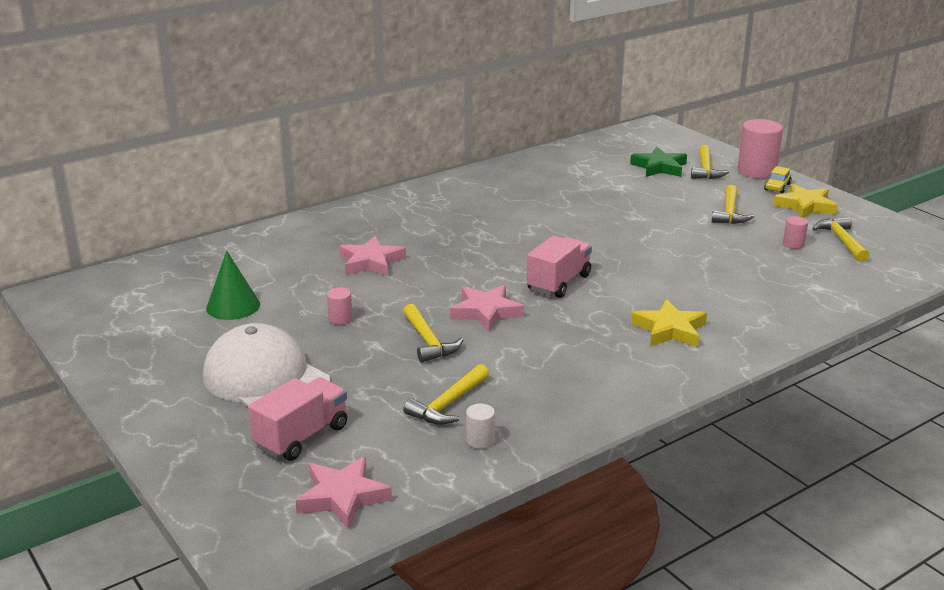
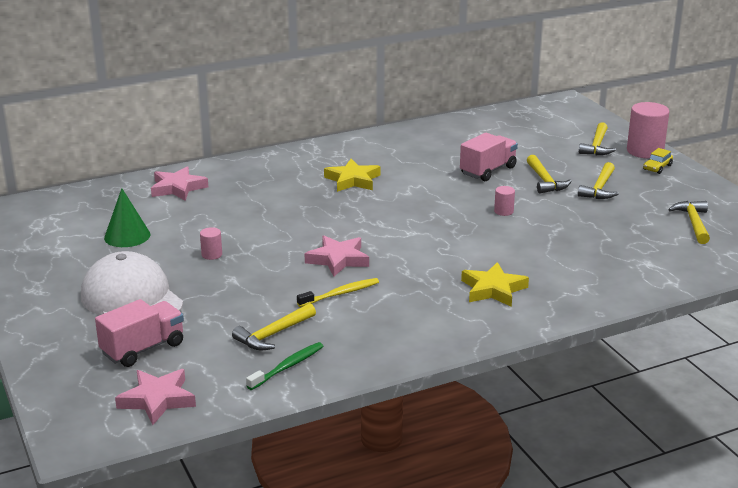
camera: 10 degrees right, 0 degrees up
pink star [339,236,406,276] -> pink star moved to [151,166,208,201]
yellow hammer [403,304,463,363] -> yellow hammer moved to [527,155,572,193]
white cylinder [466,404,495,449] -> green toothbrush [246,342,323,390]
pink truck [527,236,592,298] -> pink truck moved to [460,133,518,181]
green star [630,147,687,177] -> none
yellow star [773,184,838,218] -> yellow star moved to [324,159,380,192]
pink cylinder [783,216,808,249] -> pink cylinder moved to [494,186,515,216]
none -> yellow toothbrush [297,278,379,307]

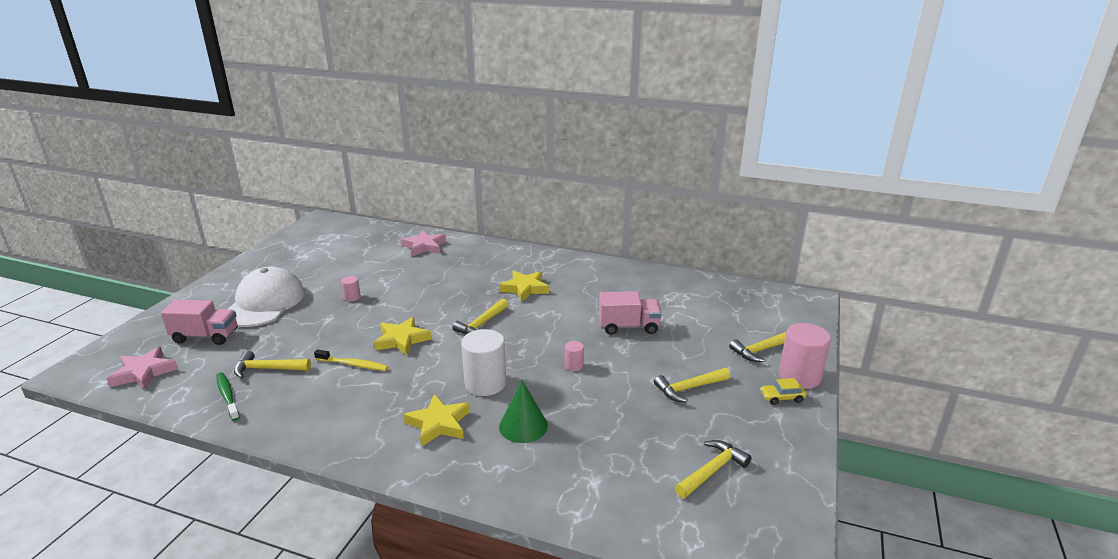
camera: 45 degrees right, 0 degrees up
green cone [104,188,151,247] -> green cone moved to [499,381,548,443]
green toothbrush [246,342,323,390] -> green toothbrush turned 120 degrees counterclockwise [216,372,240,421]
pink star [305,235,369,276] -> yellow star [374,317,432,355]
yellow hammer [527,155,572,193] -> yellow hammer moved to [453,299,508,334]
none -> white cylinder [461,329,506,396]

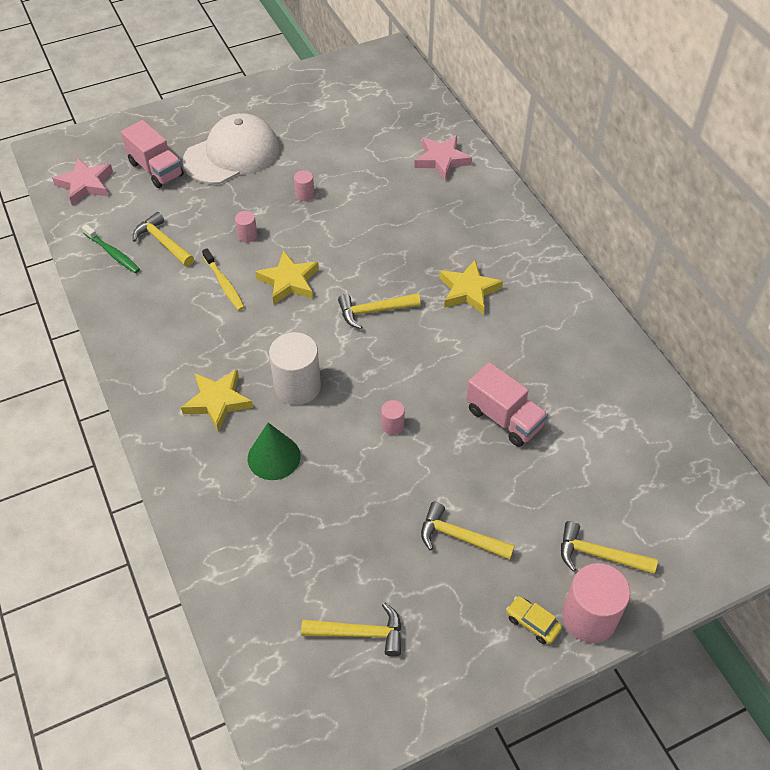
camera: 45 degrees right, 25 degrees up
green toothbrush [216,372,240,421] -> green toothbrush turned 120 degrees clockwise [82,224,140,273]
none -> pink cylinder [235,211,258,242]

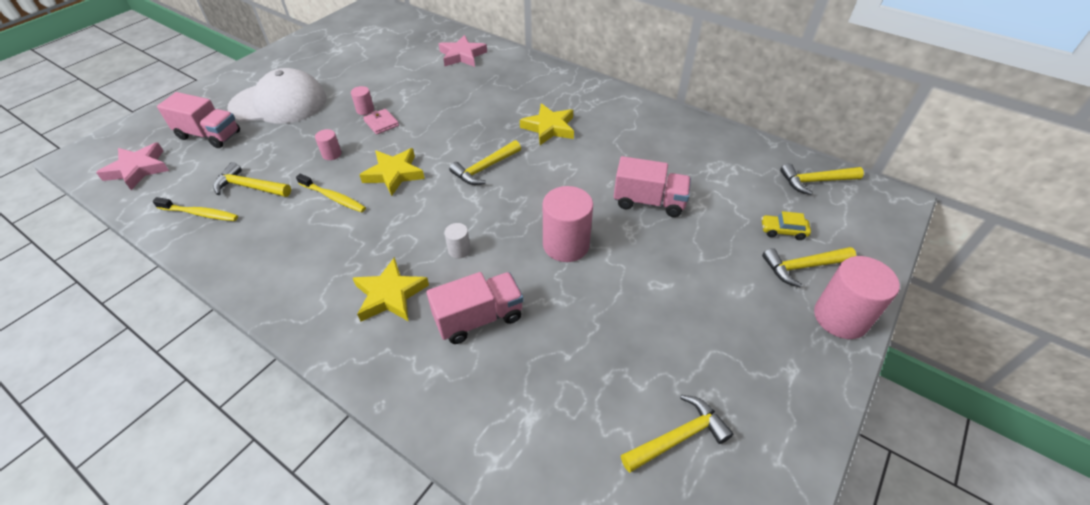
camera: 30 degrees left, 5 degrees down
green toothbrush [82,224,140,273] -> yellow toothbrush [152,197,238,221]
white cap [183,113,280,184] -> white cap turned 60 degrees clockwise [227,68,327,124]
green cone [248,423,300,480] -> pink truck [426,272,524,344]
white cylinder [269,332,321,405] -> white cylinder [445,223,471,258], size x0.48
pink cylinder [381,400,405,435] -> pink cylinder [543,186,593,262], size x2.10
yellow hammer [421,502,515,560] -> yellow hammer moved to [780,163,864,195]
yellow car [506,596,562,644] -> yellow car moved to [761,211,811,240]
none -> pink wallet [363,109,399,135]

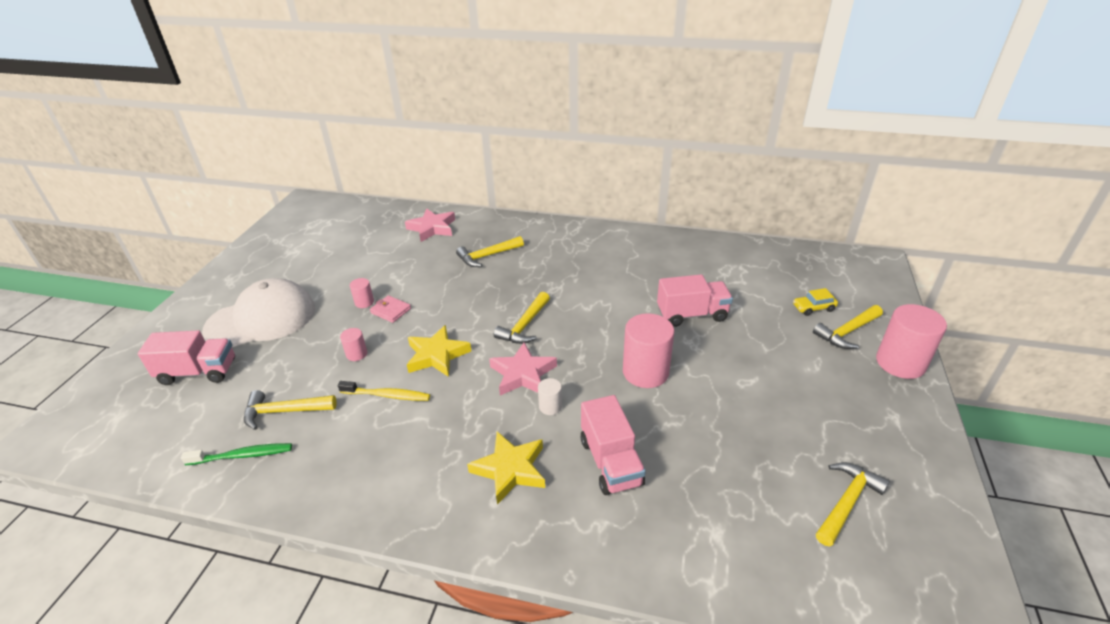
camera: 20 degrees left, 10 degrees down
pink star [96,143,169,190] -> pink star moved to [489,342,557,396]
yellow toothbrush [152,197,238,221] -> green toothbrush [181,443,292,465]
pink truck [426,272,524,344] -> pink truck turned 120 degrees clockwise [581,395,646,495]
yellow star [520,103,574,145] -> none
yellow hammer [780,163,864,195] -> yellow hammer moved to [456,236,524,267]

